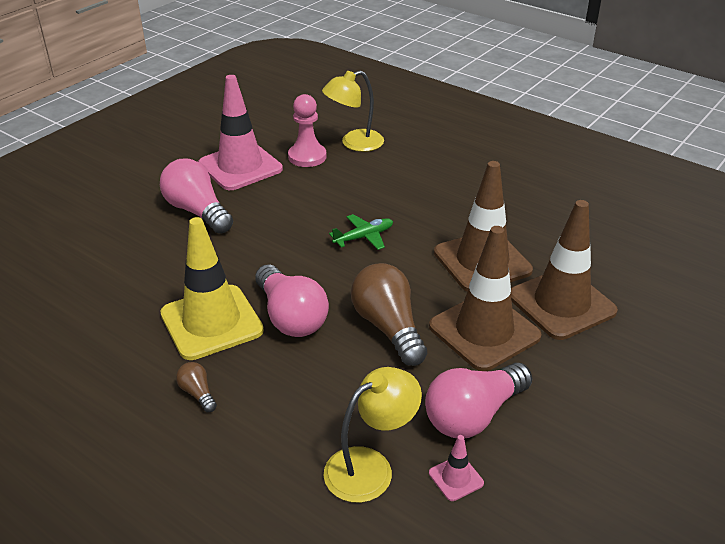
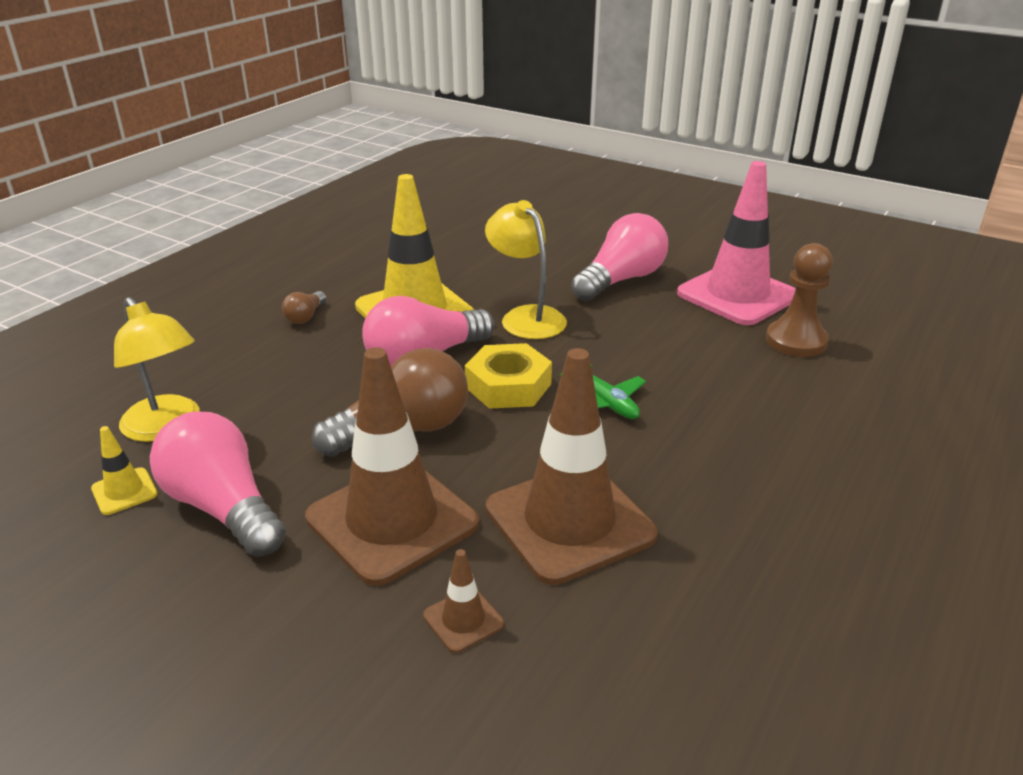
camera: 85 degrees right, 5 degrees down
brown light bulb [176,362,217,412] -> brown light bulb turned 150 degrees clockwise [282,291,326,324]
pink pawn [288,94,327,167] -> brown pawn [766,243,833,357]
yellow lamp [322,71,384,152] -> yellow lamp moved to [485,200,567,339]
pink traffic cone [429,435,484,501] -> yellow traffic cone [91,426,157,515]
brown traffic cone [511,200,618,340] -> brown traffic cone [423,549,504,653], size x0.42
none -> yellow nut [465,343,552,409]

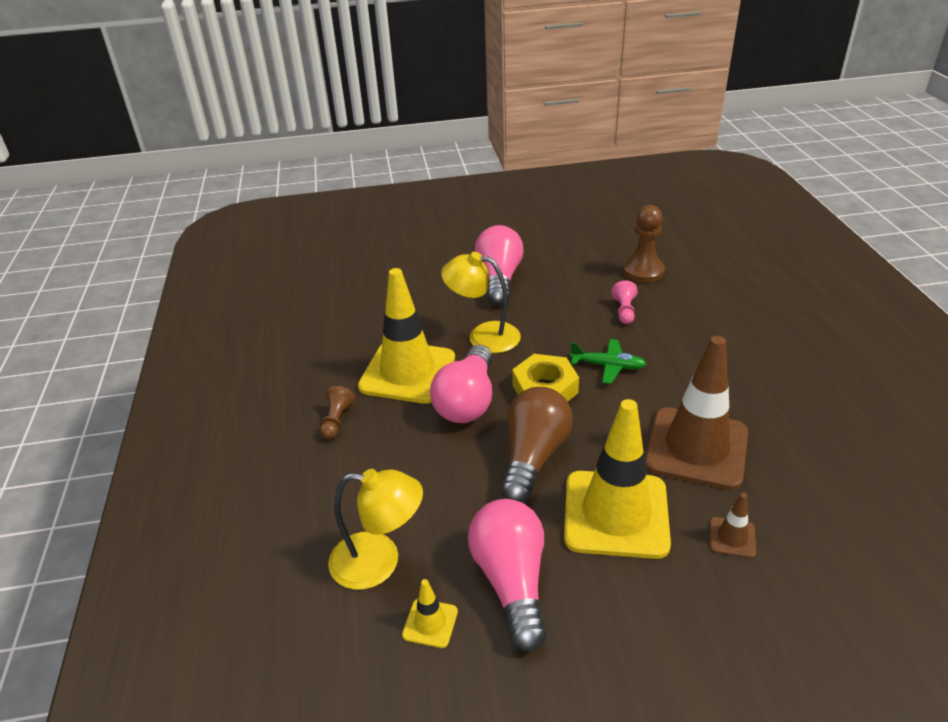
camera: 40 degrees left, 5 degrees up
pink light bulb [150,411,286,557] -> pink light bulb turned 75 degrees clockwise [468,499,547,652]
brown light bulb [282,291,326,324] -> brown pawn [320,386,355,439]
brown traffic cone [305,347,479,586] -> yellow traffic cone [564,399,671,559]
pink traffic cone [677,161,796,325] -> none
none -> pink pawn [611,281,638,324]

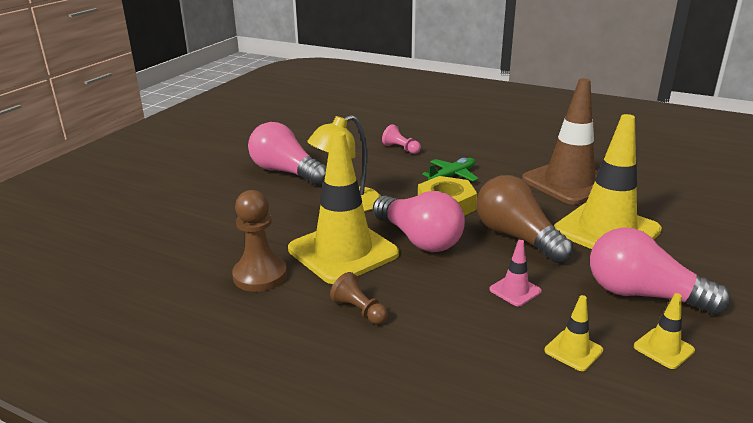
camera: 55 degrees left, 10 degrees down
yellow lamp [328,469,423,590] -> yellow traffic cone [544,295,603,371]
brown pawn [623,205,665,283] -> brown pawn moved to [232,190,287,292]
brown traffic cone [710,493,756,558] -> none
none -> pink traffic cone [489,240,542,306]

